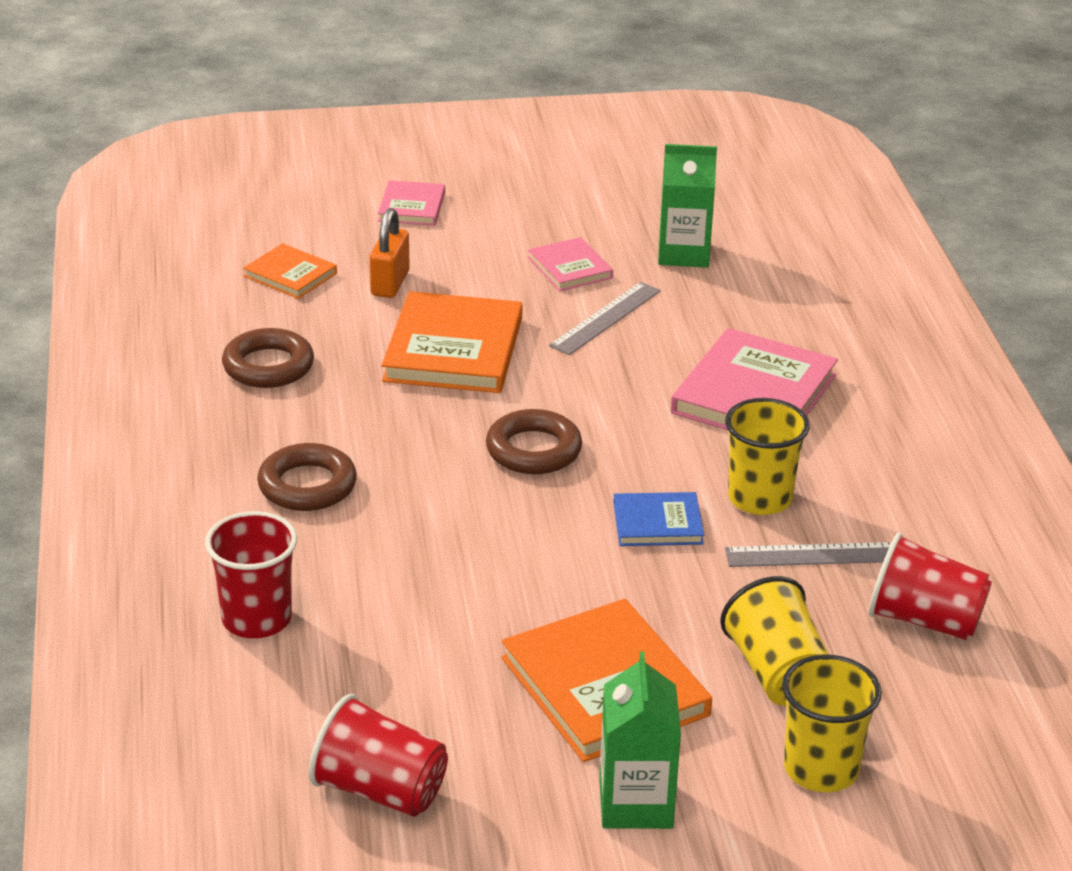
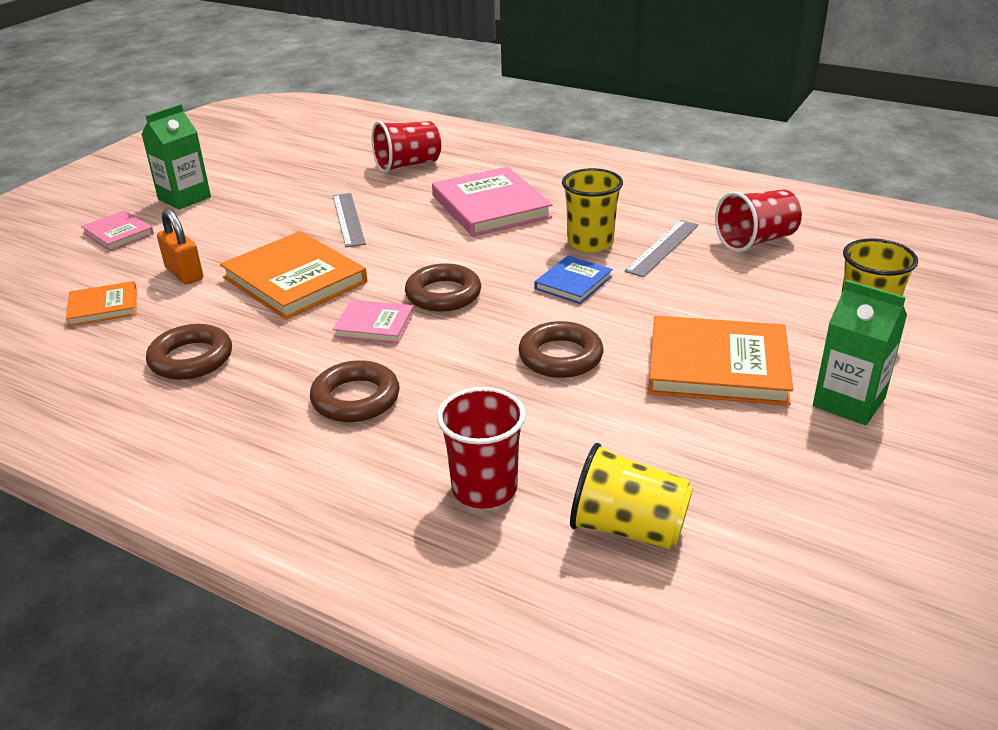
camera: 50 degrees left, 0 degrees up
red cup [309,694,448,817] -> red cup moved to [372,121,441,173]
pink book [528,237,613,291] -> pink book moved to [333,300,414,344]
green carton [658,144,717,268] -> green carton moved to [141,104,211,210]
yellow cup [720,576,829,706] -> yellow cup moved to [570,443,693,550]
none -> brown ring [518,321,604,378]

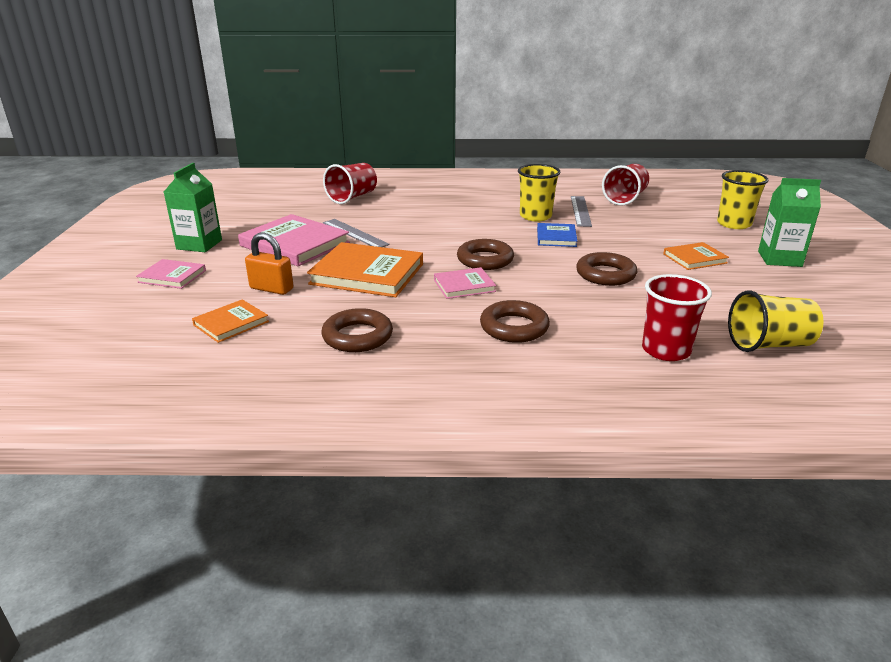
camera: 30 degrees left, 5 degrees down
pink book [432,167,552,237] -> pink book moved to [238,214,350,266]
orange book [648,316,793,406] -> orange book [663,242,729,270], size x0.54

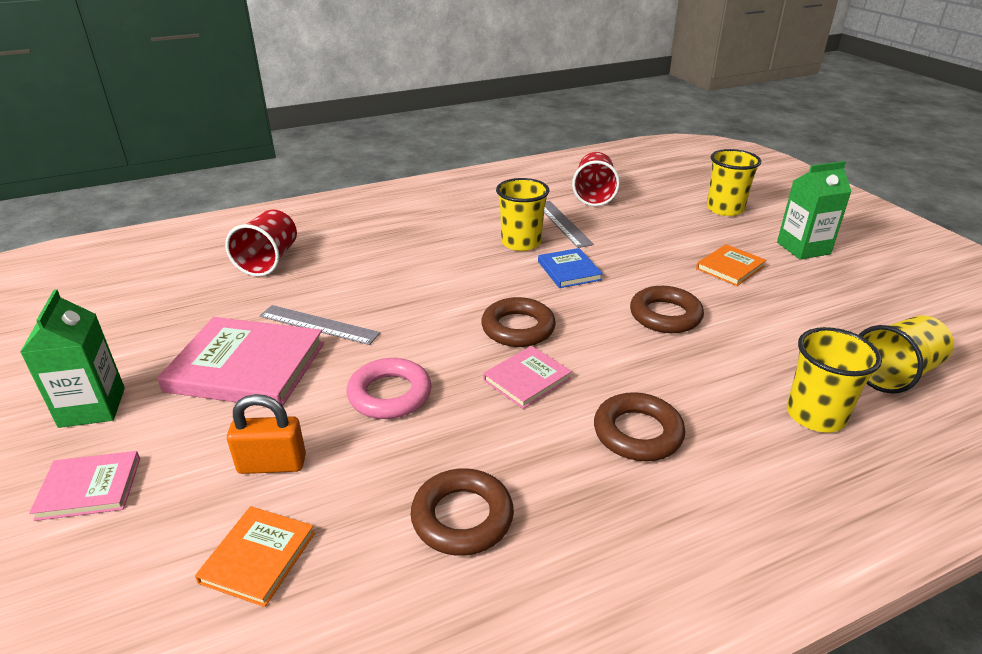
camera: 25 degrees left, 5 degrees up
orange book [307,242,423,297] -> pink ring [347,358,432,419]
red cup [642,274,712,361] -> yellow cup [787,327,882,433]

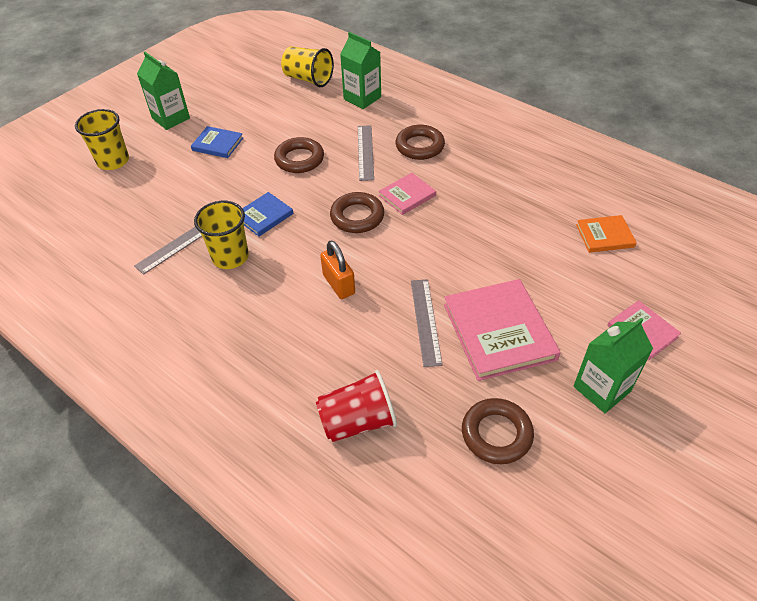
camera: 115 degrees left, 15 degrees up
orange padlock [227,394,306,474] -> orange padlock moved to [320,240,355,299]
pink ring [347,358,432,419] -> none
brown ring [411,468,514,556] -> brown ring moved to [462,398,534,464]
pink book [483,346,572,409] -> pink book turned 60 degrees counterclockwise [379,173,436,215]
red cup [572,152,620,206] -> none
orange book [696,244,766,286] -> blue book [191,126,243,158]
yellow cup [787,327,882,433] -> green carton [340,32,381,109]
none -> grey ruler [358,125,374,181]

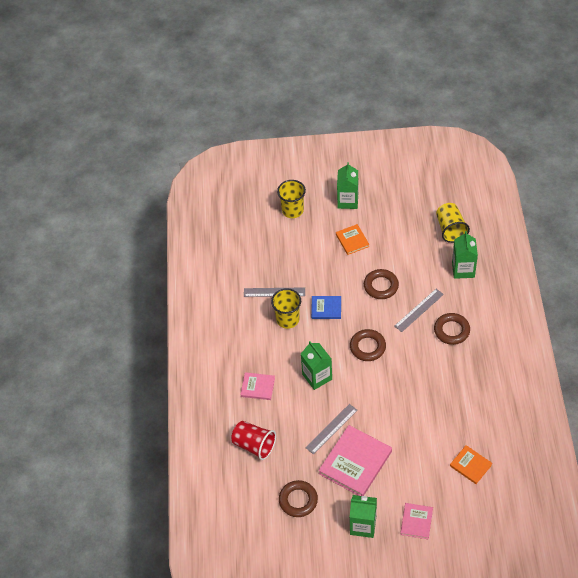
camera: 50 degrees right, 5 degrees up
blue book [191,126,243,158] -> orange book [336,224,369,255]
orange padlock [320,240,355,299] -> green carton [301,341,332,390]
pink book [379,173,436,215] -> pink book moved to [240,372,275,400]

